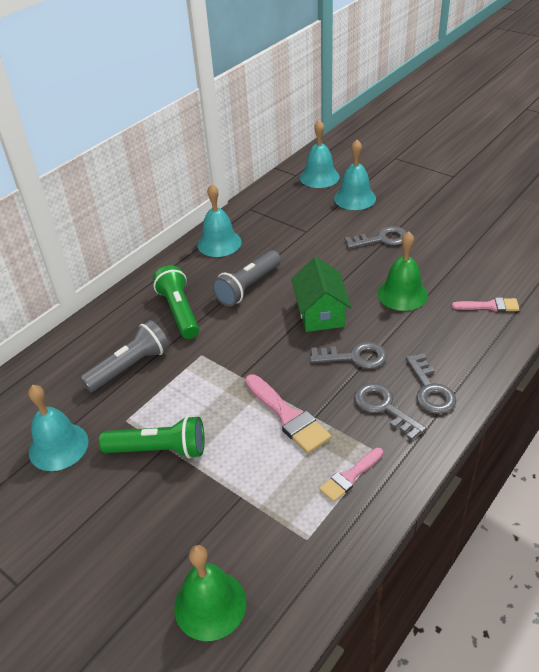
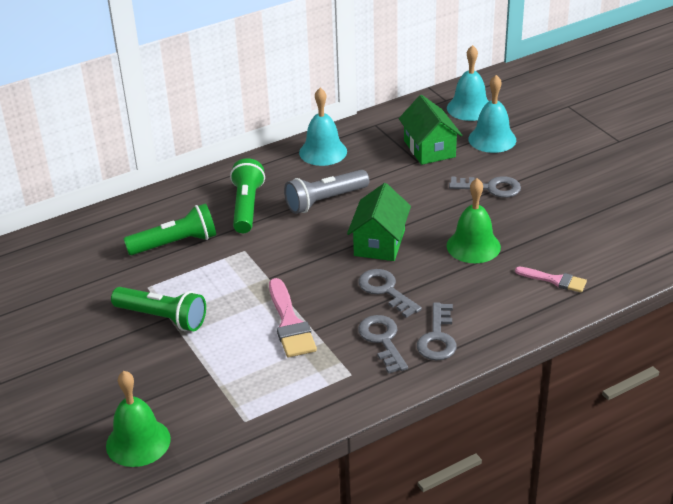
camera: 20 degrees right, 5 degrees down
turquoise bell [28,385,89,471] -> none
grey flashlight [80,320,169,392] -> green flashlight [124,203,216,255]
grey key [310,342,387,369] -> grey key turned 150 degrees counterclockwise [358,269,422,318]
pink brush [319,448,383,502] -> none
none -> green house [399,95,462,165]

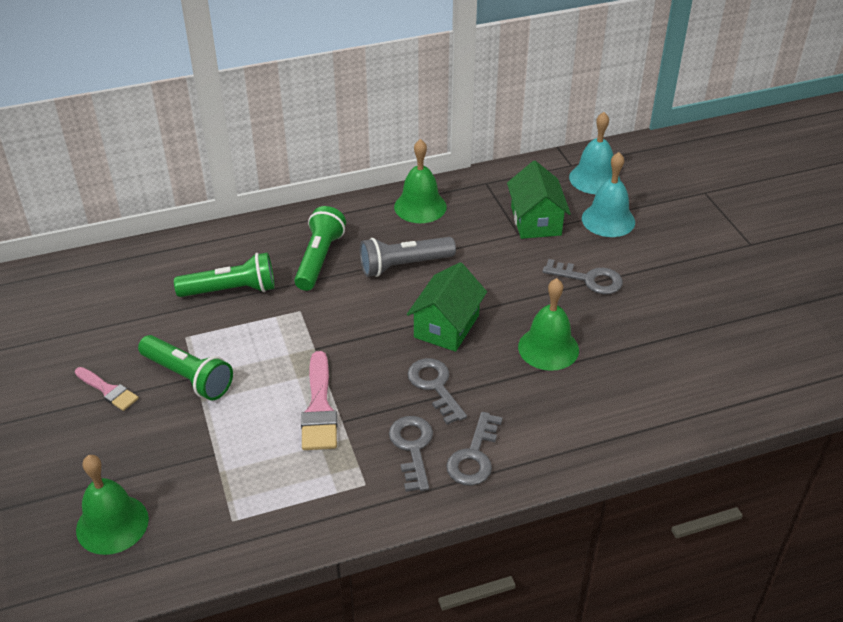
camera: 10 degrees right, 5 degrees up
turquoise bell [299,88,347,166] -> green bell [394,139,447,223]
pink brush [515,267,587,293] -> pink brush moved to [75,367,139,411]

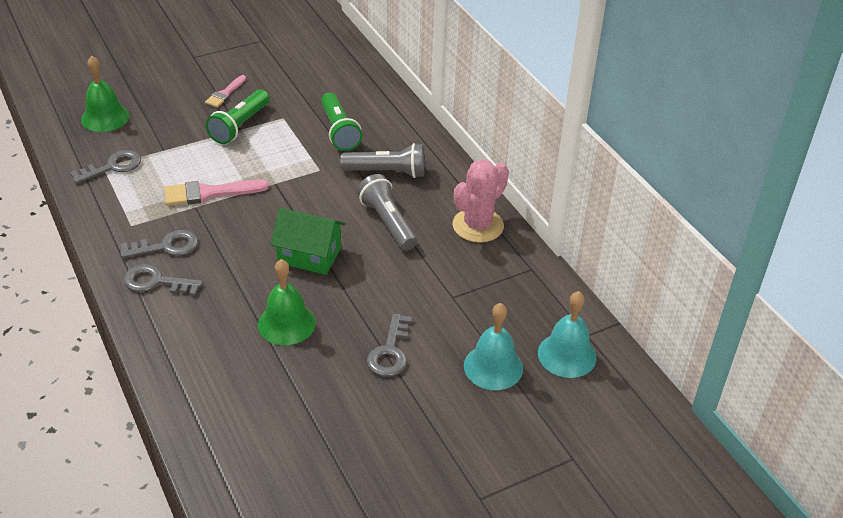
camera: 80 degrees right, 0 degrees up
green flashlight [294,206,346,291] -> grey flashlight [340,143,425,178]
green bell [394,139,447,223] -> pink cactus [452,159,509,243]
grey key [408,358,467,425] -> grey key moved to [70,150,141,184]
green house [507,161,571,239] -> none

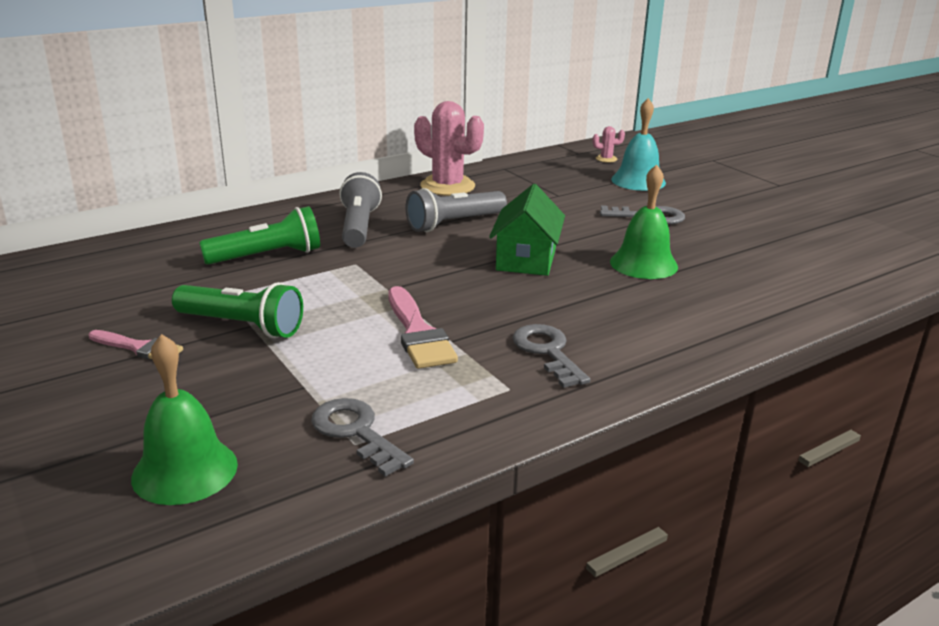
camera: 95 degrees left, 15 degrees down
grey key [124,264,202,296] -> none
turquoise bell [538,291,597,378] -> pink cactus [593,126,625,163]

